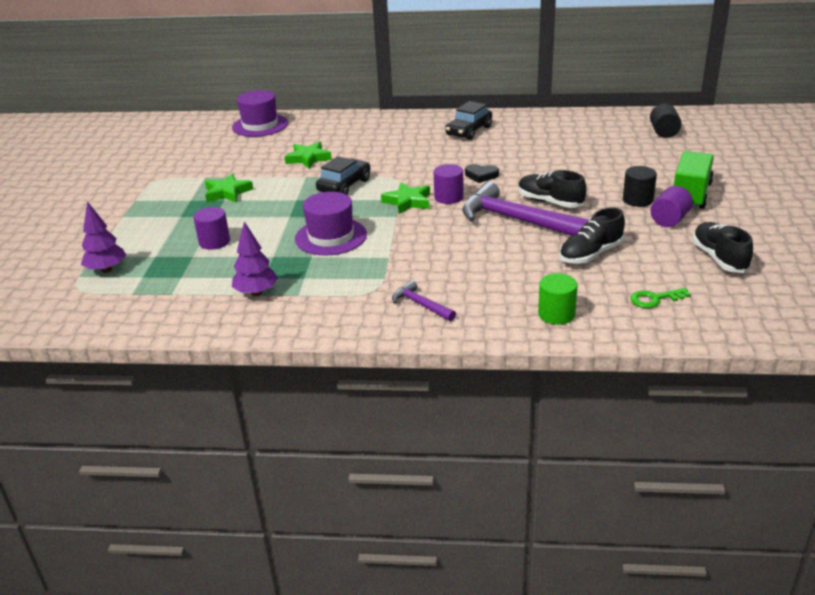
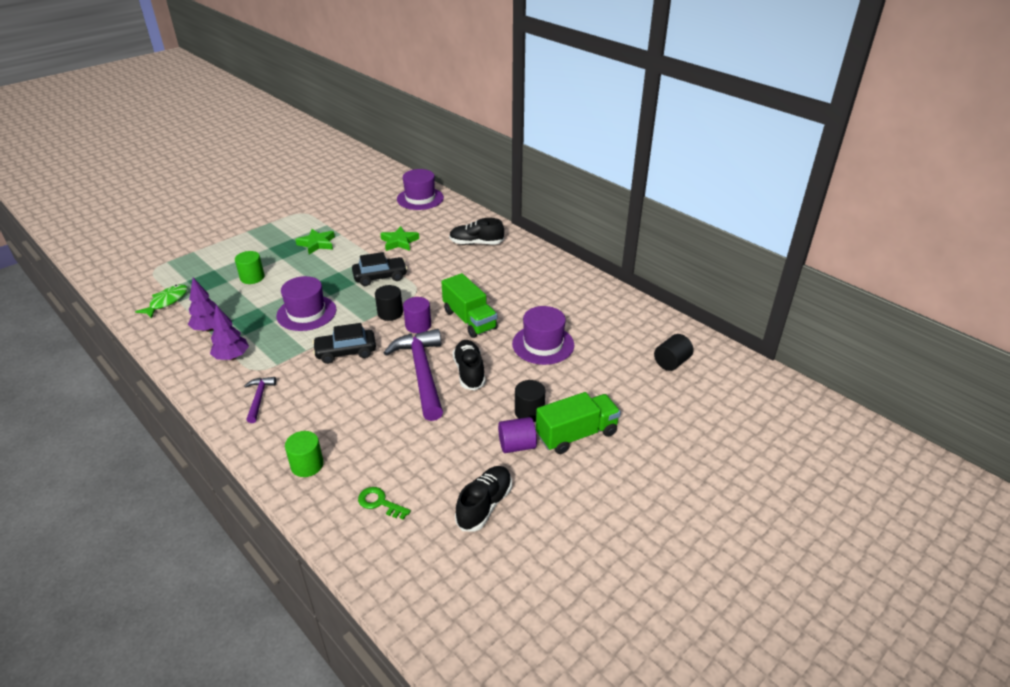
camera: 40 degrees right, 5 degrees up
purple tree [81,201,126,273] -> purple tree moved to [210,305,249,360]
purple cylinder [193,207,230,250] -> green cylinder [235,251,265,284]
green star [381,182,430,214] -> black cylinder [375,285,403,321]
black car [445,101,492,140] -> black car moved to [312,323,376,364]
black heart [465,164,499,183] -> green truck [441,273,498,338]
black shoe [560,208,625,264] -> black shoe moved to [449,218,504,245]
none -> green fish [135,284,188,319]
none -> purple hat [512,306,574,365]

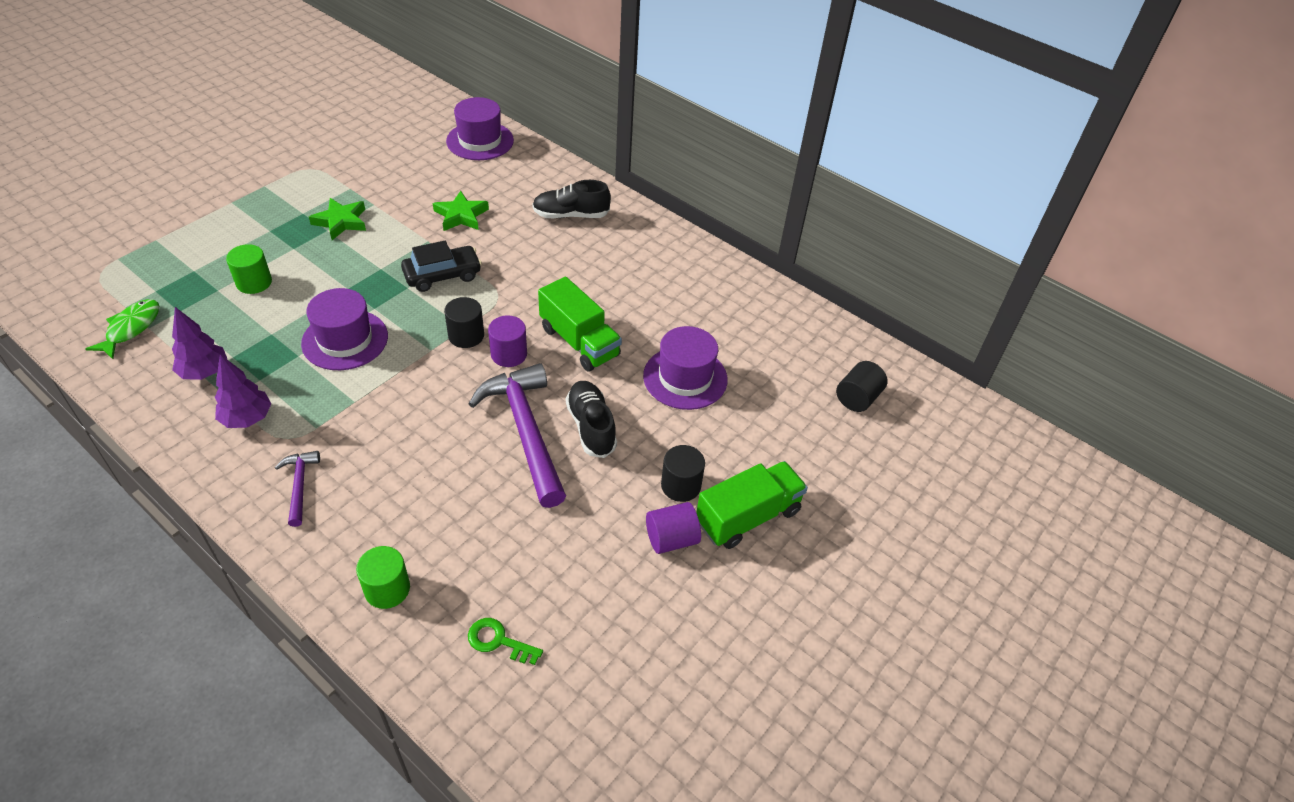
camera: 10 degrees left, 10 degrees up
black car [312,323,376,364] -> none
black shoe [455,466,512,531] -> none

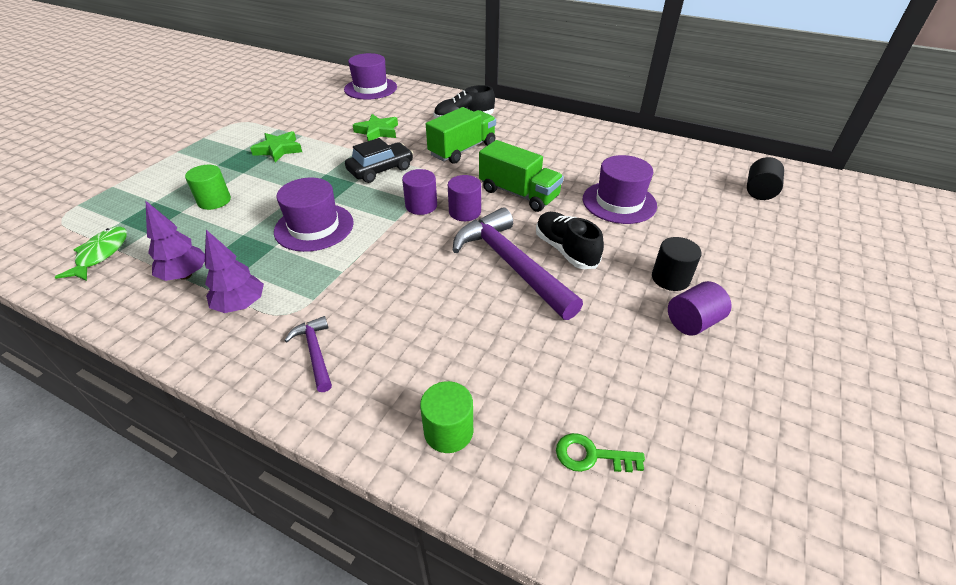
camera: 10 degrees left, 5 degrees down
black cylinder [444,297,484,348] -> purple cylinder [402,169,437,215]
green truck [696,461,808,549] -> green truck moved to [426,107,496,164]

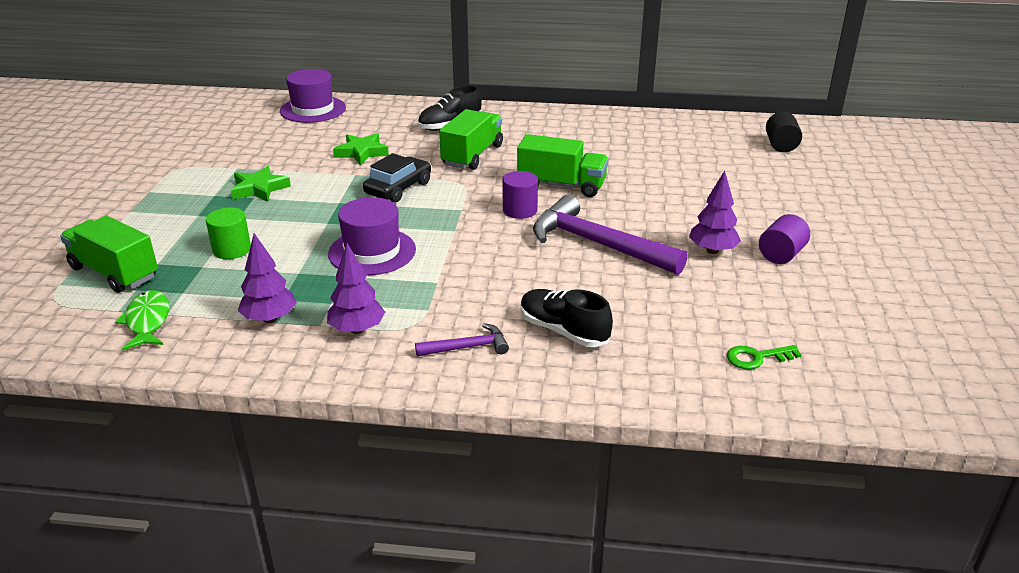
camera: 20 degrees left, 10 degrees down
purple hammer [284,316,332,392] -> purple hammer turned 120 degrees clockwise [415,323,509,356]
purple cylinder [402,169,437,215] -> none
green cylinder [420,381,473,453] -> none
black shoe [536,212,604,269] -> black shoe moved to [521,289,613,347]
purple hat [583,155,657,224] -> none
black cylinder [652,237,702,291] -> none
none -> green truck [60,216,158,293]
none -> purple tree [689,171,741,254]

